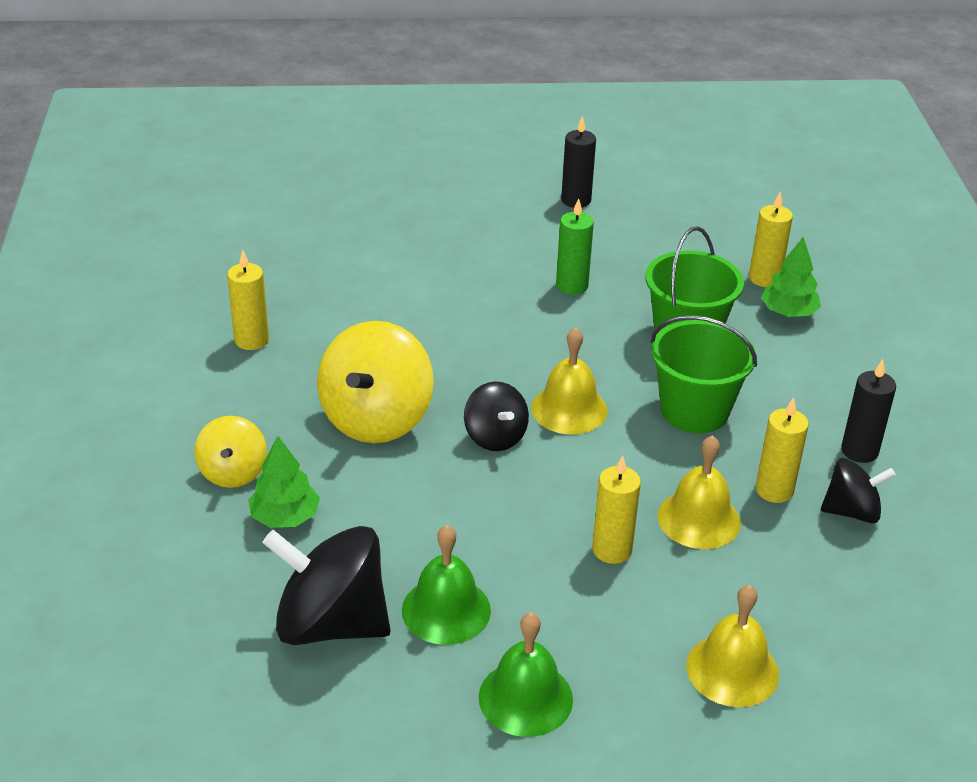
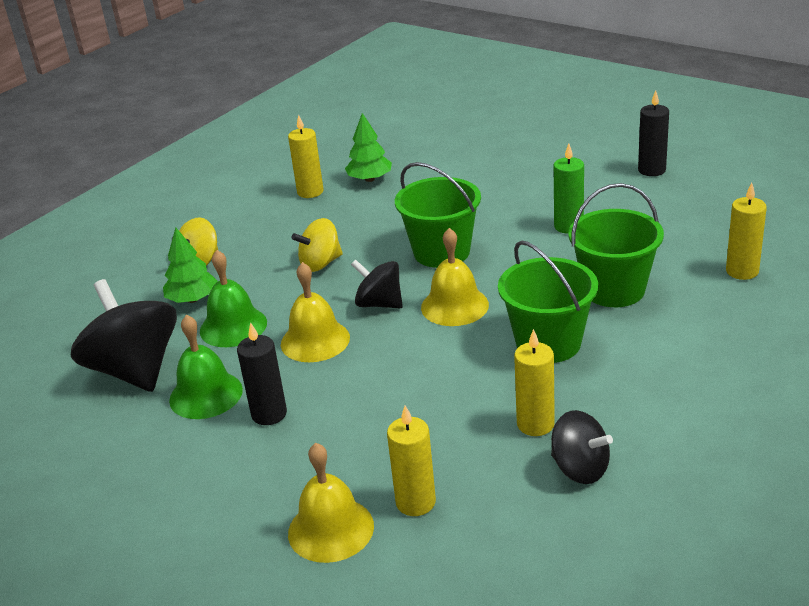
camera: 45 degrees right, 5 degrees down
yellow spinning top [317,321,434,443] -> yellow spinning top [291,218,343,272], size x0.57
black spinning top [464,382,529,451] -> black spinning top turned 105 degrees clockwise [351,259,403,308]
green bell [479,613,573,737] -> green bell moved to [200,250,267,347]
yellow candle [592,455,641,564] -> yellow candle moved to [387,405,436,516]
yellow bell [657,435,741,549] -> yellow bell moved to [281,262,350,362]
green tree [761,237,821,317] -> green tree moved to [345,113,392,182]
black candle [841,359,896,463] -> black candle moved to [237,322,287,425]
none -> green bucket [395,162,481,268]

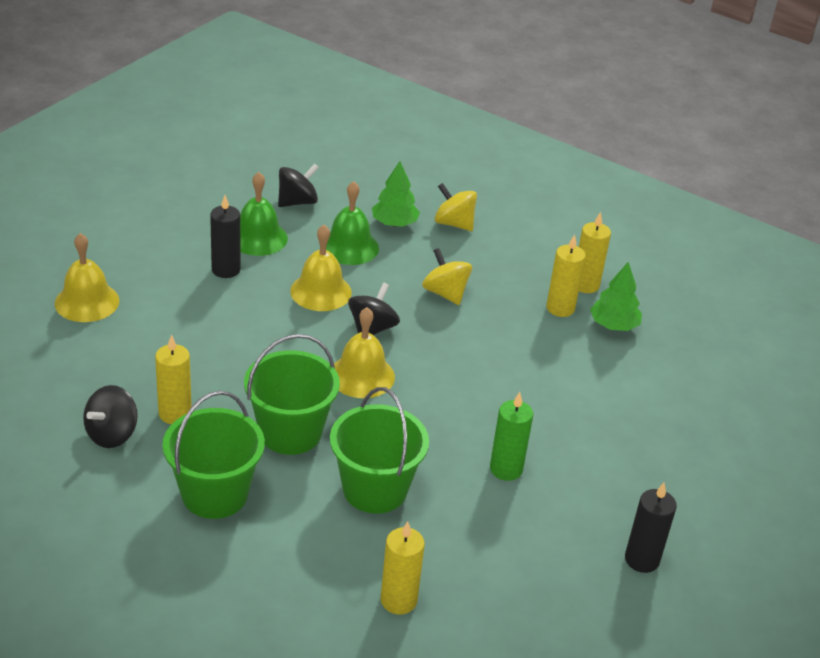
camera: 80 degrees right, 5 degrees up
black spinning top [71,279,177,392] -> black spinning top [278,164,319,207], size x0.57
yellow candle [387,405,436,516] -> yellow candle moved to [546,234,586,317]
green bucket [395,162,481,268] -> green bucket moved to [163,391,265,519]

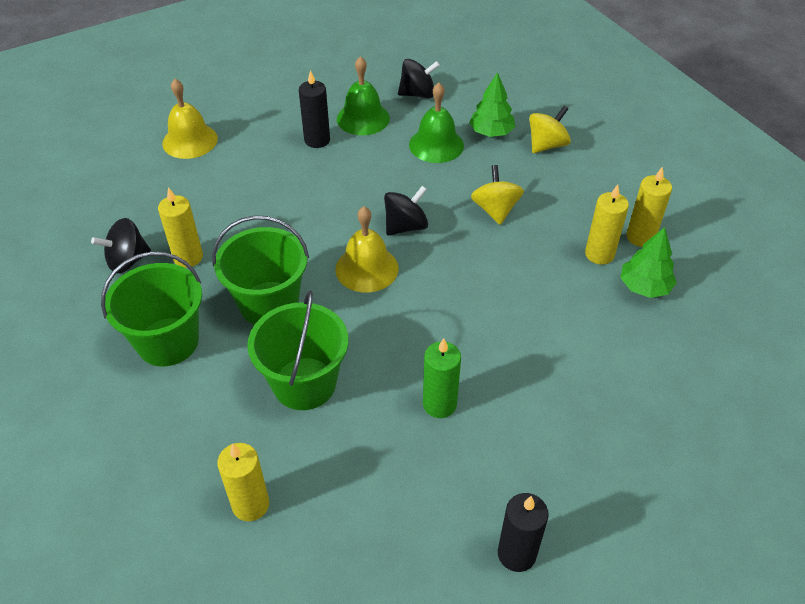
camera: 30 degrees right, 10 degrees up
yellow bell [290,225,352,311] -> none
yellow spinning top [435,183,477,231] -> yellow spinning top turned 75 degrees clockwise [529,106,571,153]

